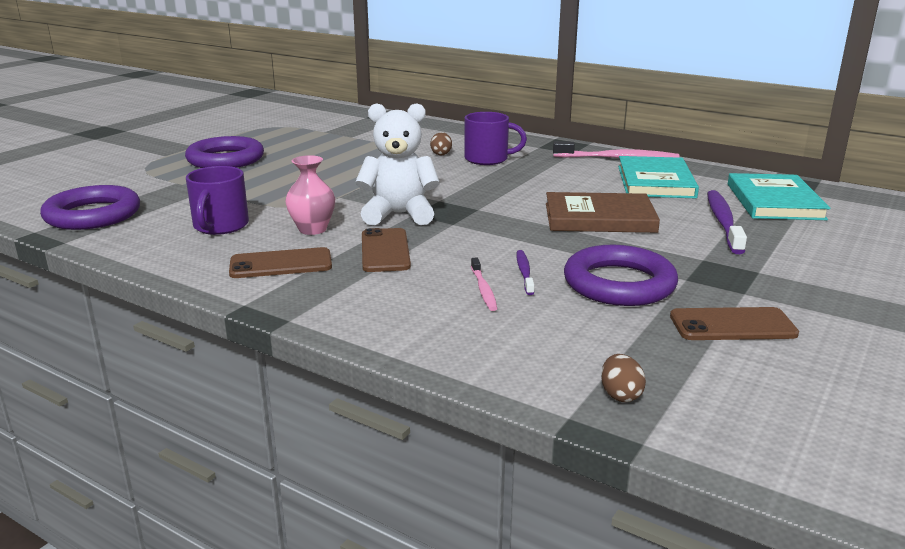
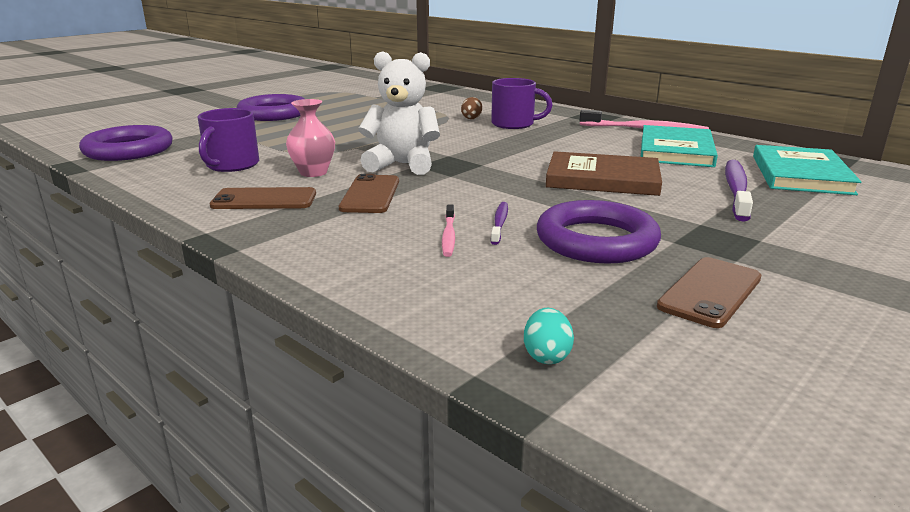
camera: 10 degrees right, 0 degrees up
brown egg [601,354,646,402] -> turquoise egg [524,308,574,364]
brown phone [670,307,799,340] -> brown phone turned 60 degrees counterclockwise [657,257,761,328]

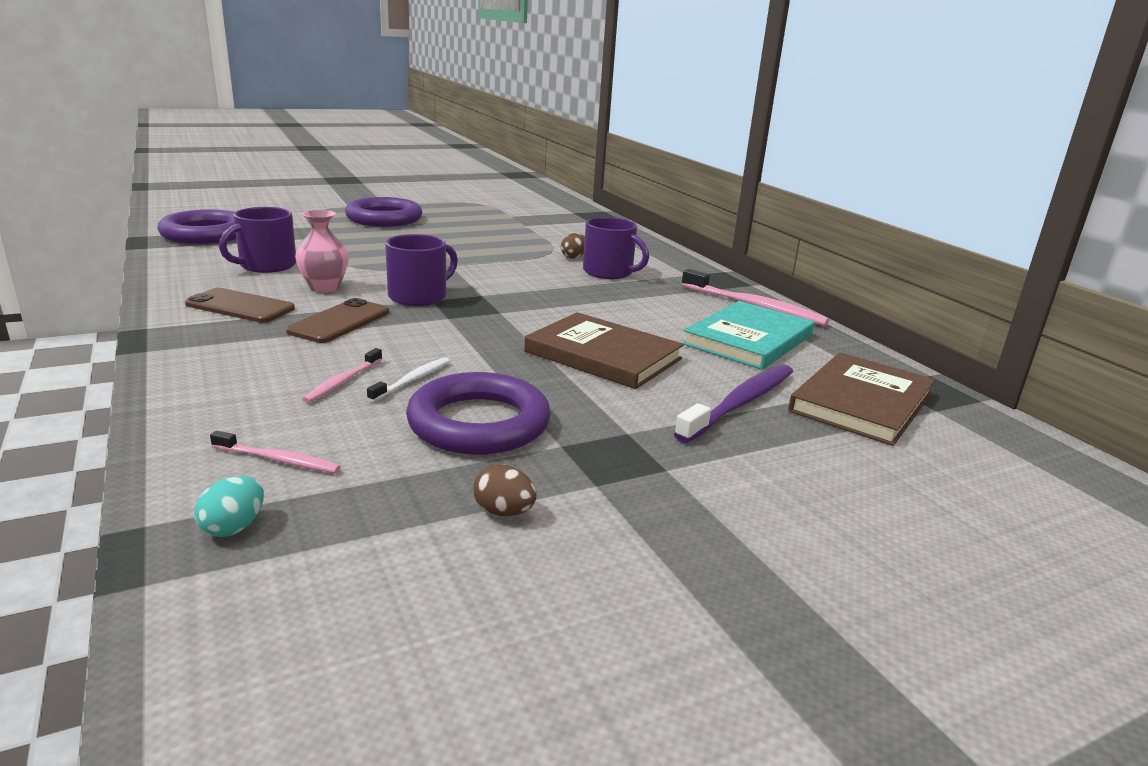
camera: 20 degrees right, 0 degrees up
white teddy bear [358,51,440,175] -> purple mug [385,234,458,306]
purple toothbrush [491,202,508,245] -> white toothbrush [367,357,450,402]
brown phone [657,257,761,328] -> brown egg [473,465,536,516]
turquoise book [753,145,861,195] -> brown book [788,352,935,446]
none -> pink toothbrush [210,430,341,473]

